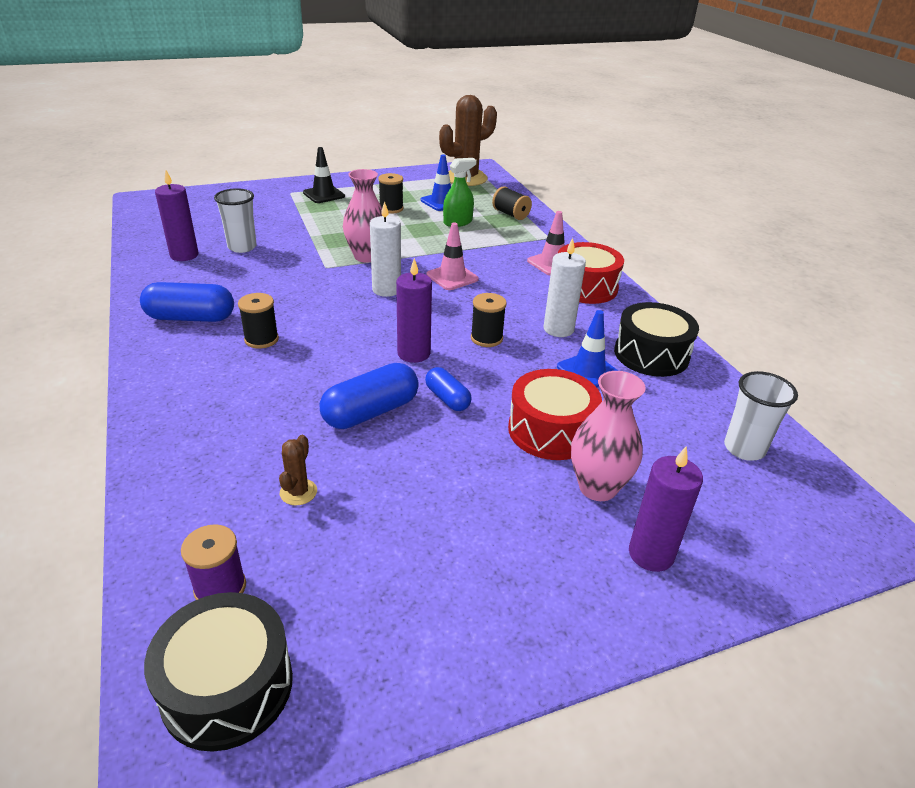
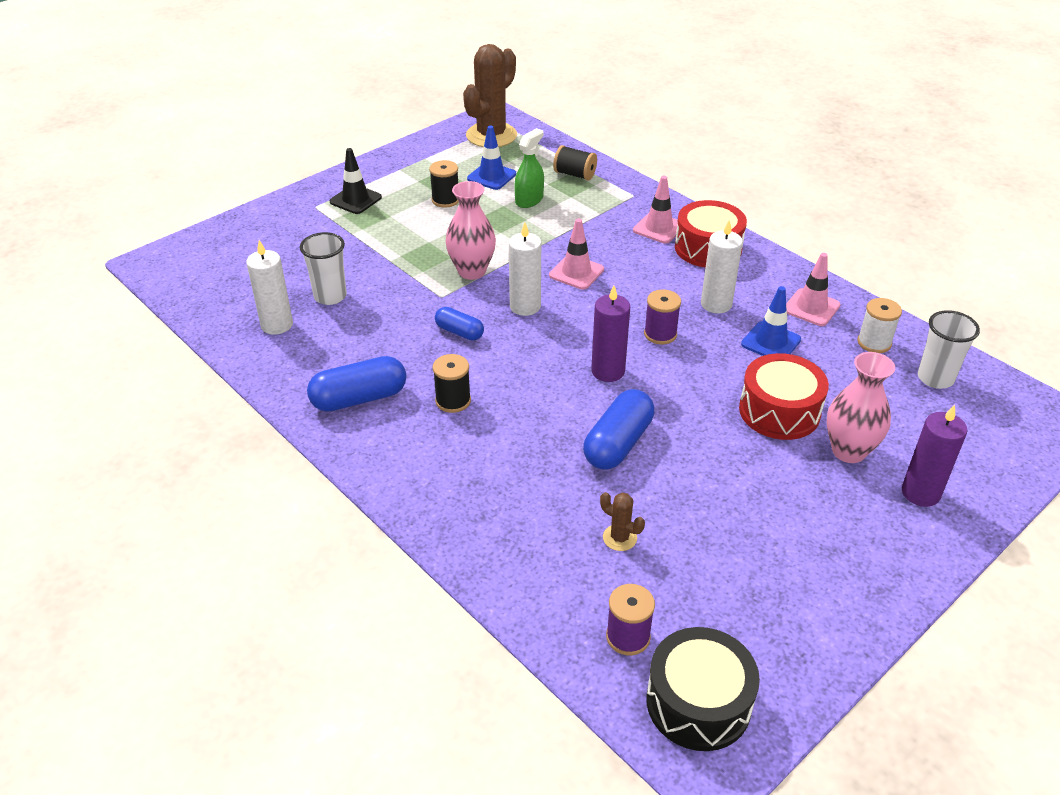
camera: 20 degrees left, 5 degrees up
purple candle [155,170,199,261] -> white candle [246,240,293,335]
brown cactus [279,435,317,505] -> brown cactus turned 45 degrees counterclockwise [600,492,645,551]
blue capsule [425,367,472,411] -> blue capsule moved to [435,307,484,341]
black spool [471,293,507,347] -> purple spool [644,289,681,345]
black drum [614,302,699,377] -> pink traffic cone [786,253,841,326]
none -> white spool [857,298,902,353]

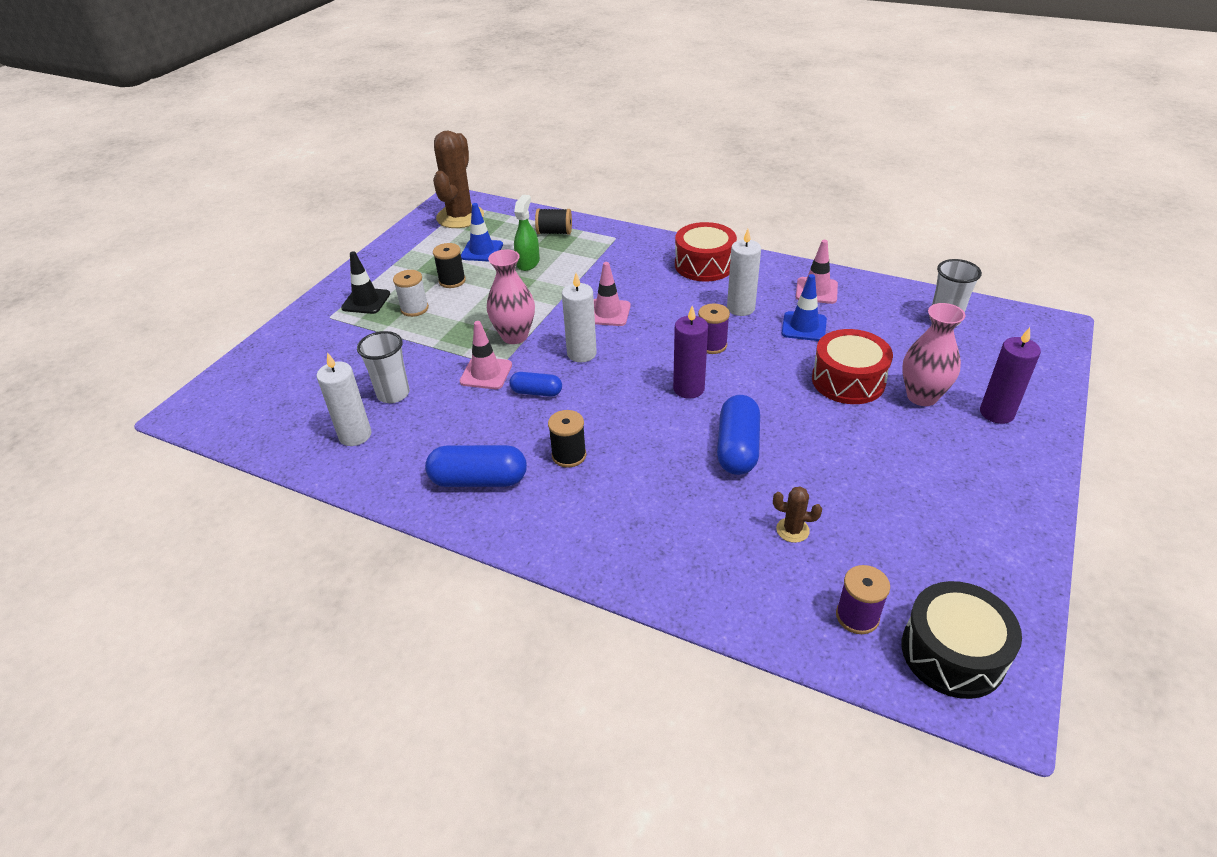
camera: 20 degrees left, 0 degrees up
blue capsule [307,356,407,412] -> blue capsule turned 45 degrees clockwise [425,445,527,487]
pink traffic cone [633,176,679,244] -> pink traffic cone moved to [460,321,512,389]
white spool [857,298,902,353] -> white spool moved to [393,270,429,317]

